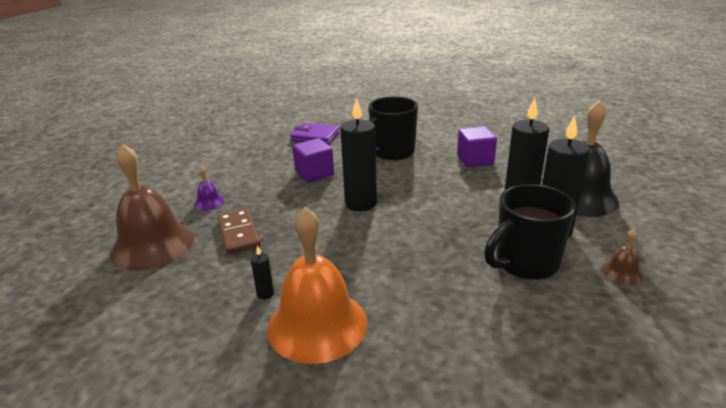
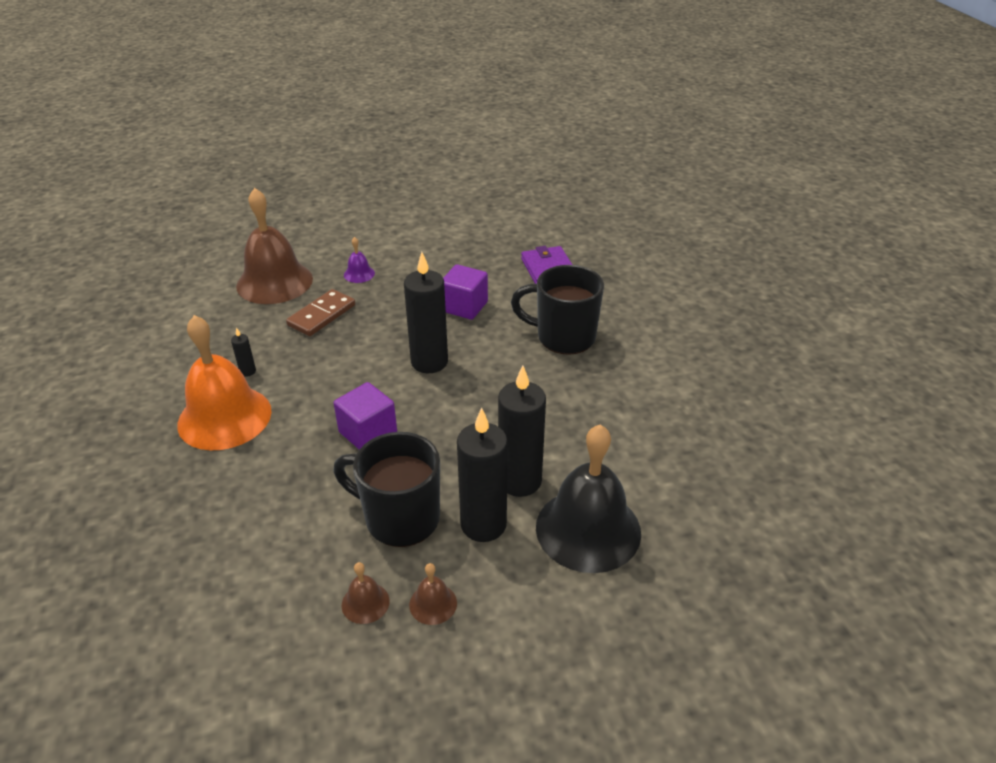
camera: 55 degrees right, 10 degrees up
purple cube [457,127,497,167] -> purple cube moved to [334,382,397,449]
none -> brown bell [342,562,390,624]

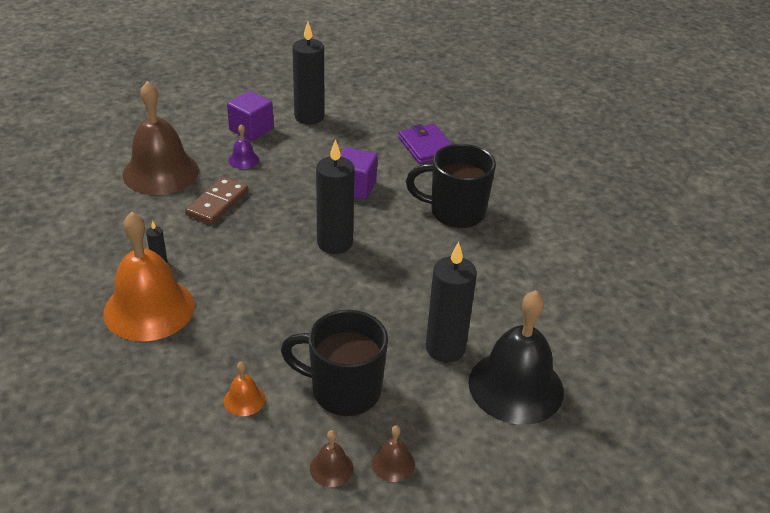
camera: 10 degrees left, 0 degrees up
purple cube [334,382,397,449] -> purple cube moved to [227,91,274,141]
black candle [457,408,508,542] -> black candle moved to [292,22,324,124]
none -> orange bell [224,362,265,416]

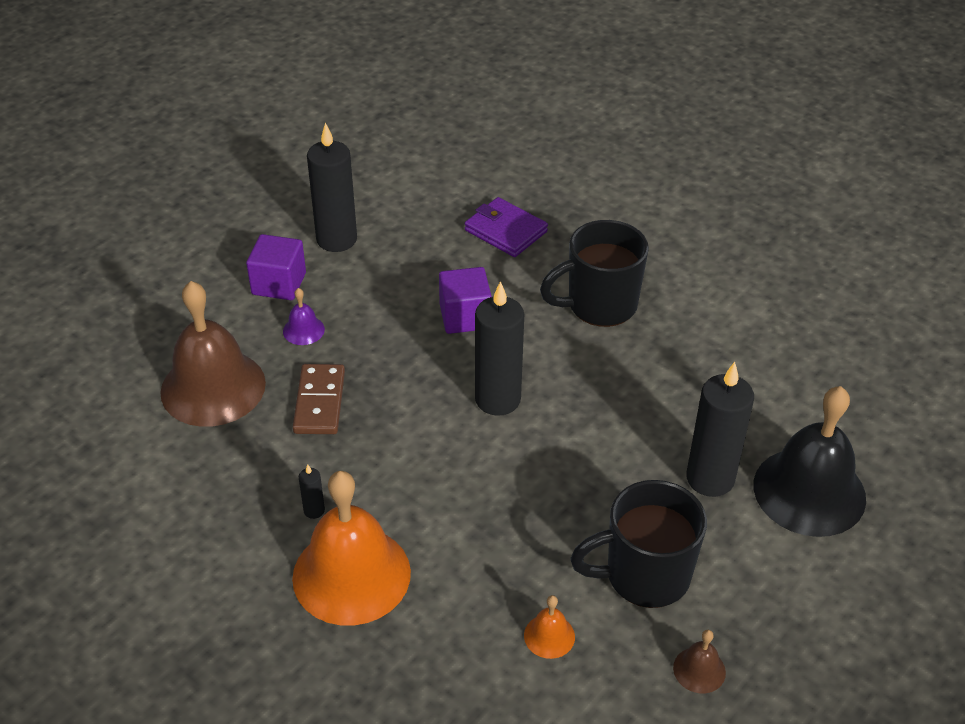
camera: 25 degrees left, 5 degrees up
brown bell [372,425,415,482] -> none

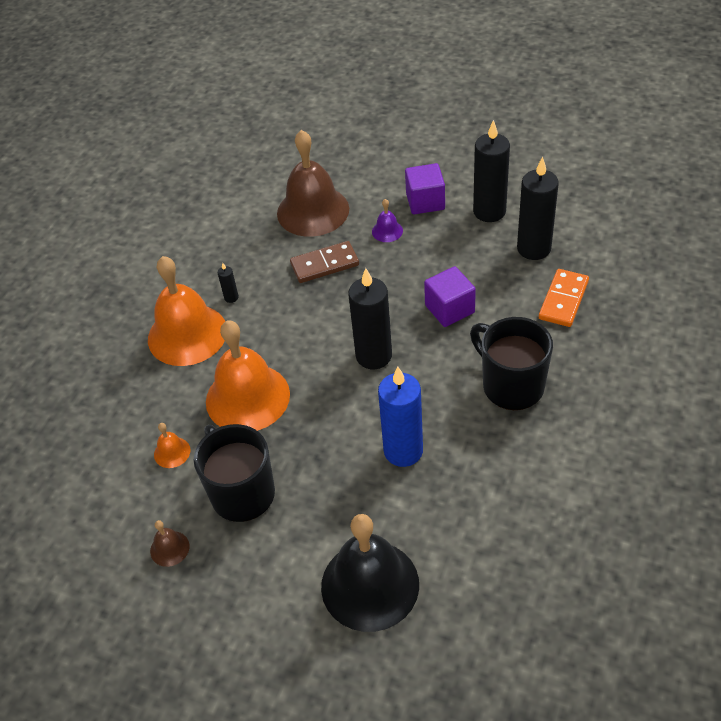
camera: 75 degrees right, 5 degrees up
purple wallet [465,197,548,257] -> orange domino [539,269,589,327]
black candle [686,362,754,497] -> black candle moved to [517,157,559,260]
none -> orange bell [206,320,290,431]
none -> blue candle [378,367,423,467]

